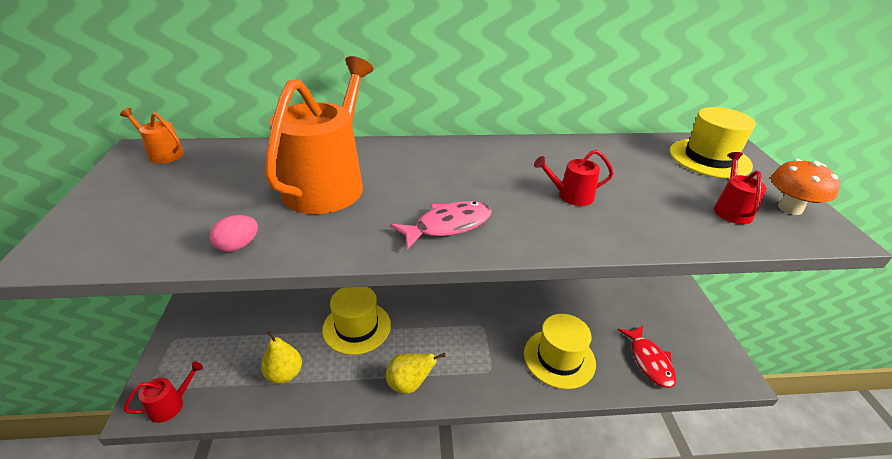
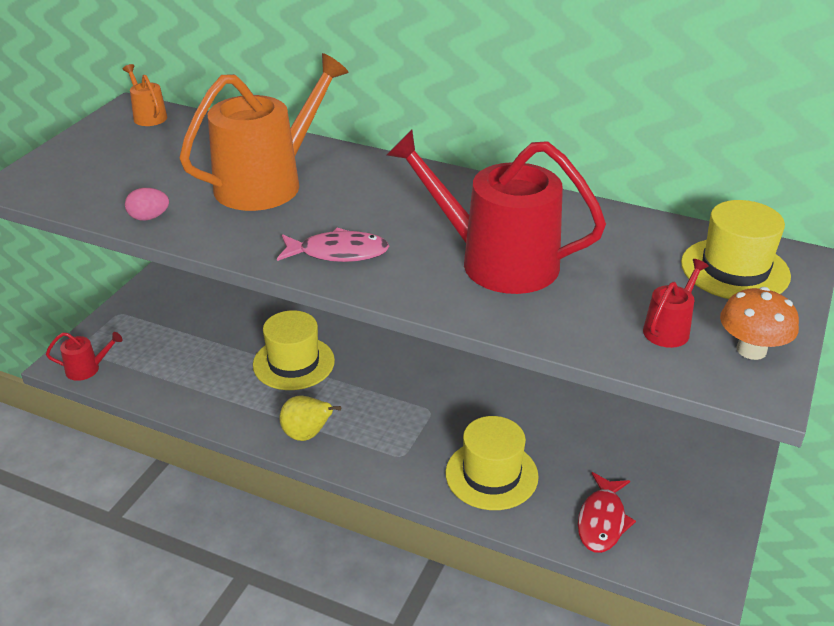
camera: 30 degrees right, 0 degrees up
yellow pear [261,331,302,384] -> none
red watering can [534,150,614,206] -> red watering can [387,130,606,294], size x2.29

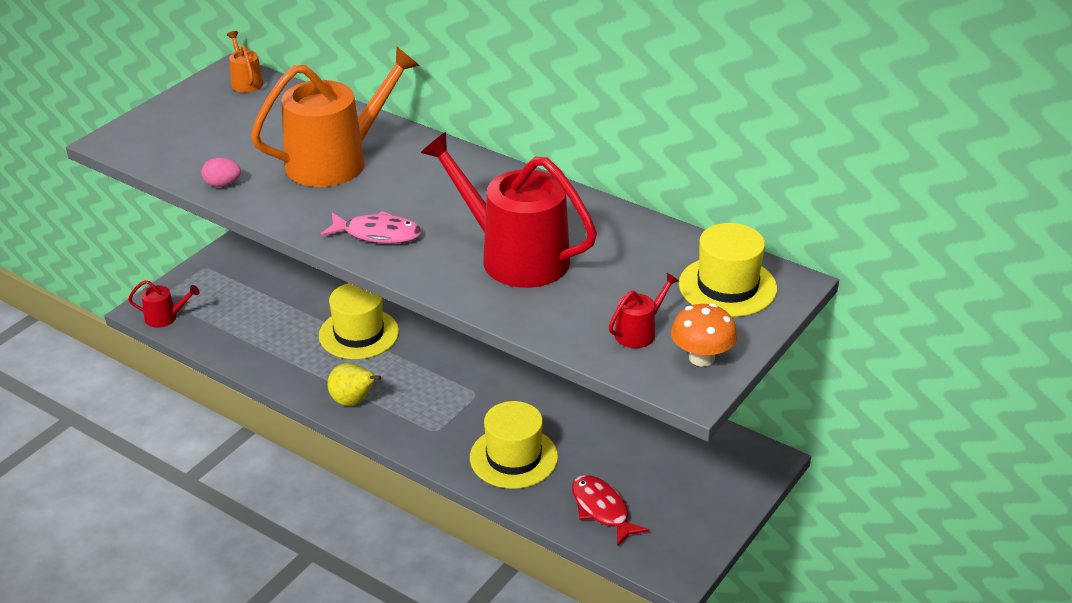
camera: 10 degrees right, 0 degrees up
red fish [578,472,636,553] -> red fish turned 120 degrees clockwise [572,475,649,547]

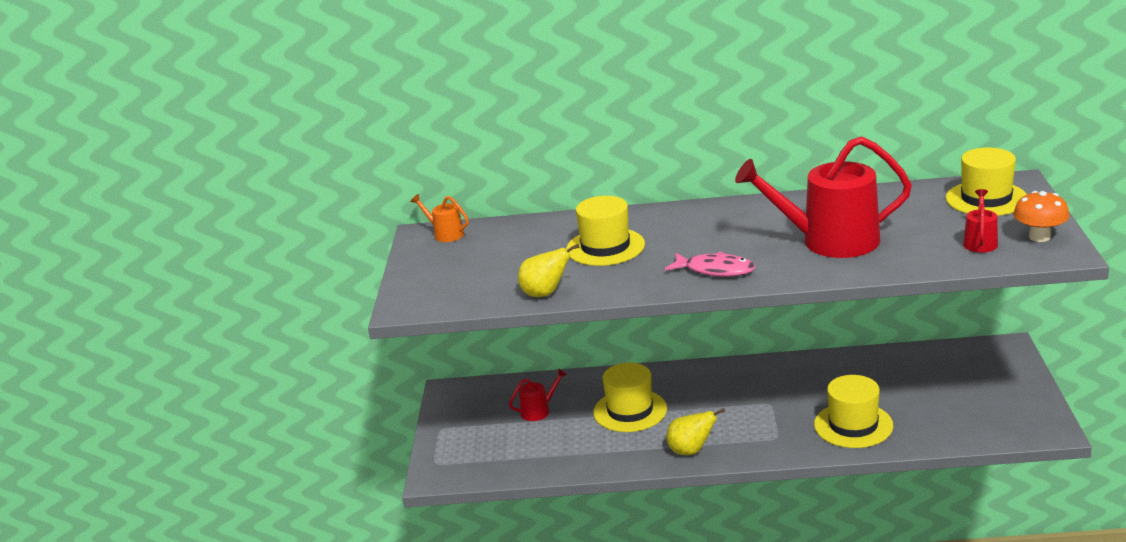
camera: 30 degrees left, 10 degrees down
red watering can [128,280,200,328] -> red watering can moved to [509,369,567,421]
pink egg [202,158,241,187] -> yellow pear [518,244,579,297]
orange watering can [251,46,420,187] -> yellow hat [566,196,645,266]
pink fish [321,211,422,243] -> pink fish turned 45 degrees clockwise [665,252,755,277]
red fish [572,475,649,547] -> none

